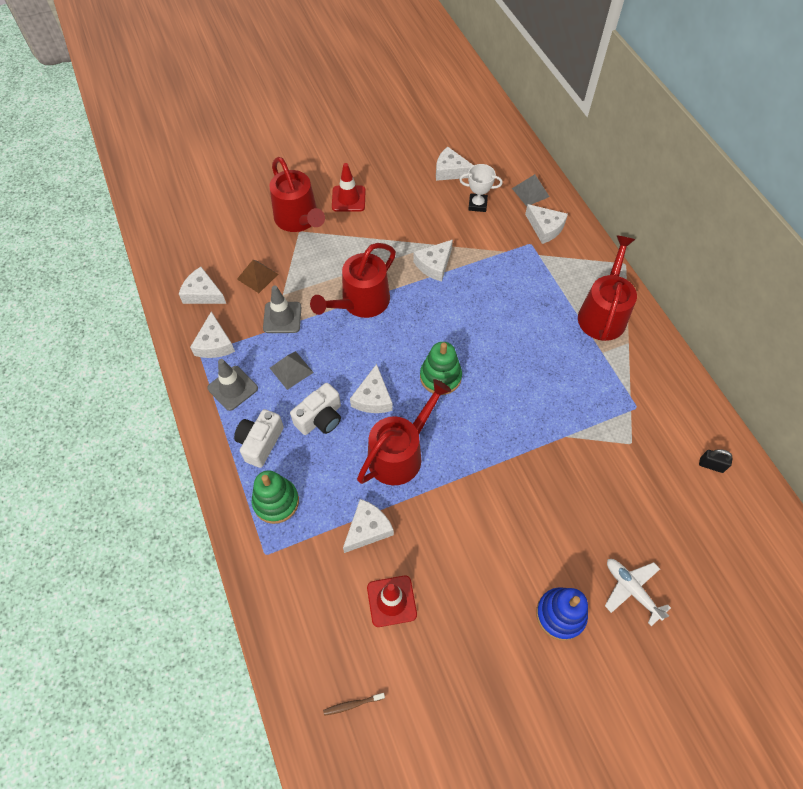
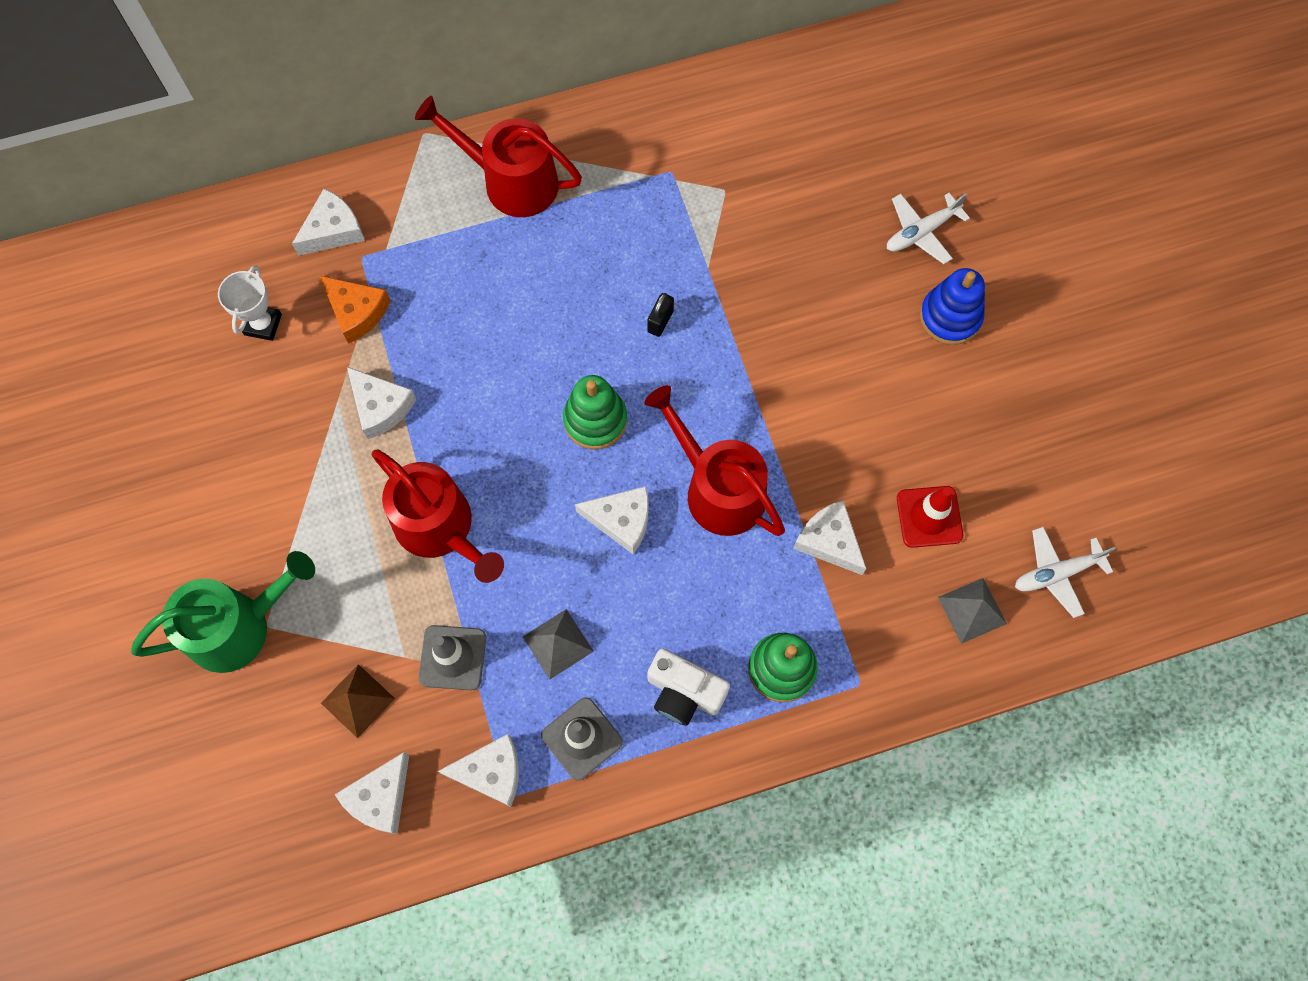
camera: 85 degrees left, 10 degrees up
red watering can [269,157,325,232] -> green watering can [131,551,315,673]
white camera [290,383,341,435] -> none
brown toothbrush [323,693,385,716] -> white plane [1015,527,1115,618]
red traffic cone [332,163,366,212] -> none
white cheese [436,147,474,181] -> none
grey pyramid [512,174,550,206] -> grey pyramid moved to [938,578,1007,644]
black padlock [699,449,733,473] -> black padlock moved to [647,293,674,337]
none -> orange cheese [320,276,390,344]

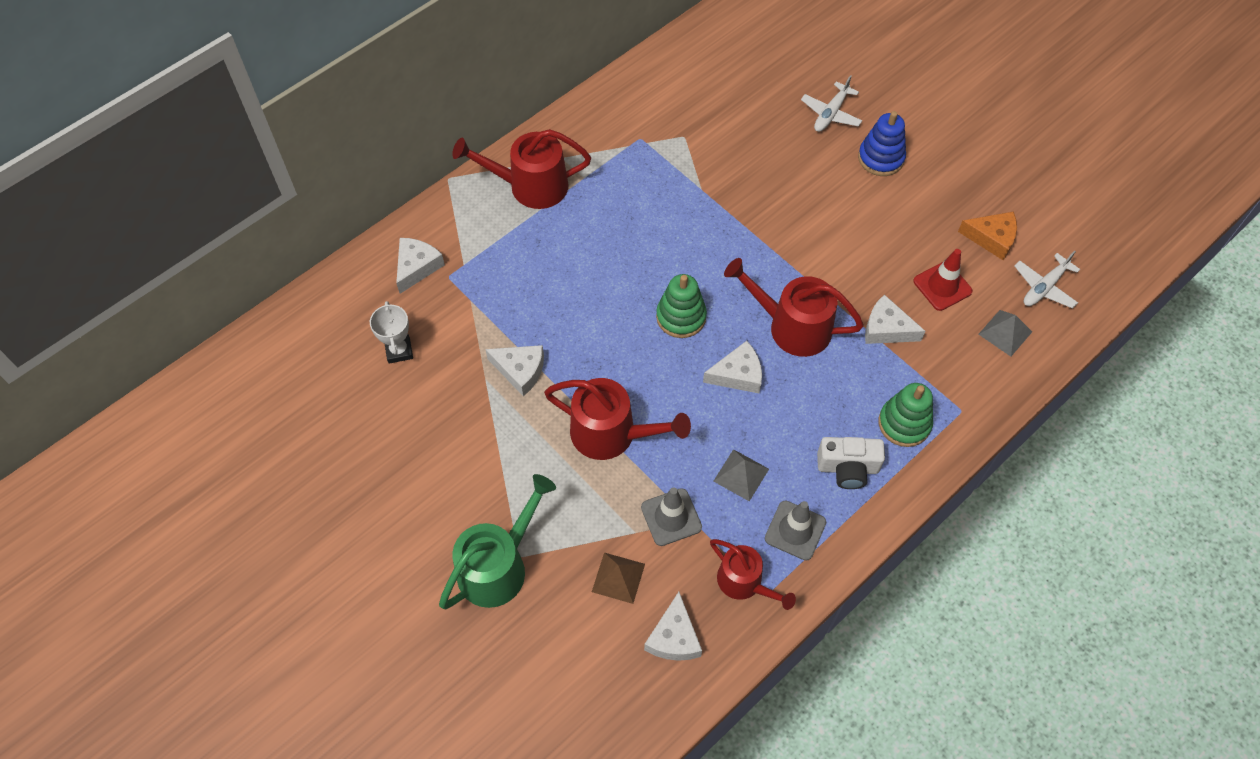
camera: 25 degrees left, 10 degrees down
orange cheese [320,276,390,344] -> orange cheese moved to [958,211,1017,260]
white cheese [438,734,519,807] -> red watering can [710,539,796,610]
black padlock [647,293,674,337] -> none

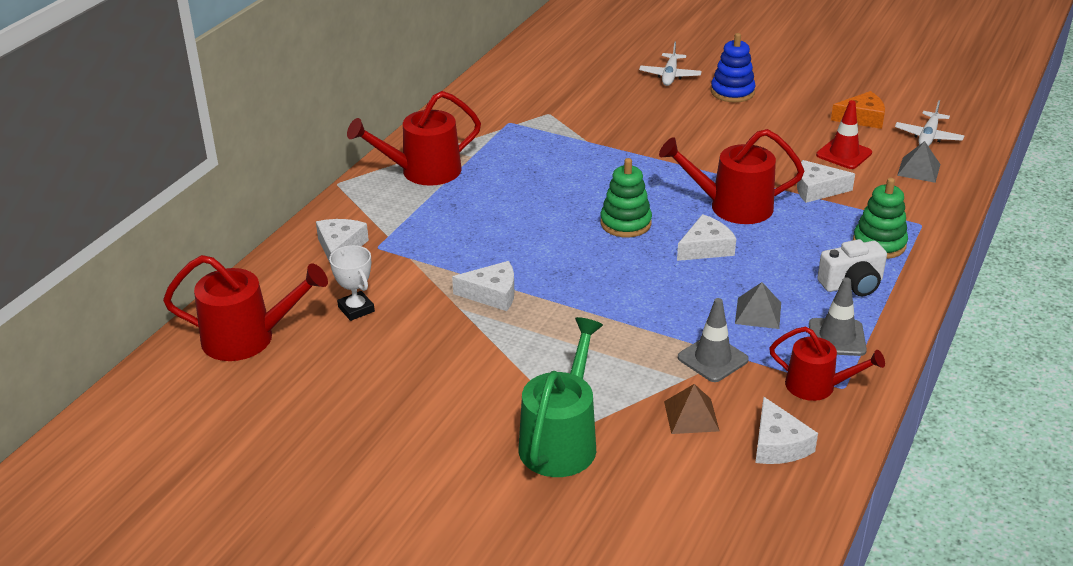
camera: 20 degrees left, 25 degrees down
red watering can [544,378,691,460] -> red watering can moved to [163,255,328,361]

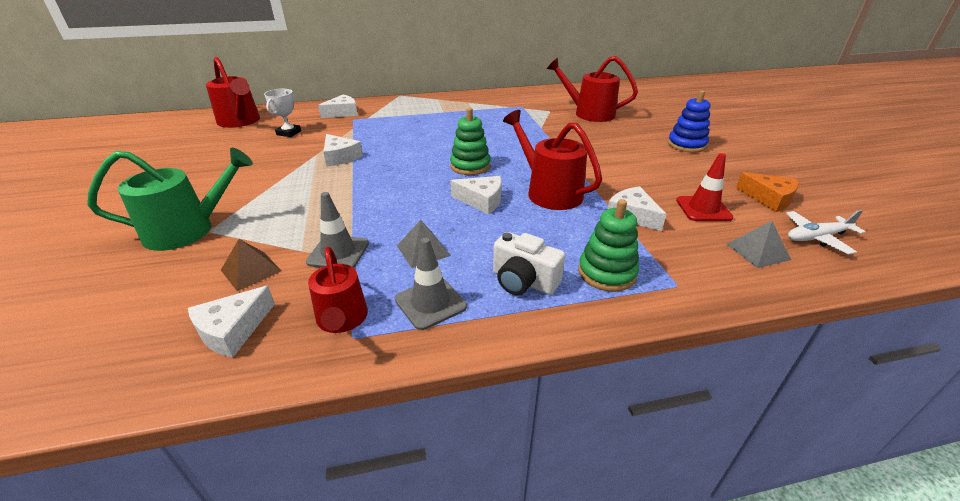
camera: 50 degrees right, 0 degrees up
red watering can [347,91,481,186] -> red watering can moved to [547,56,638,122]
white plane [639,42,702,86] -> none

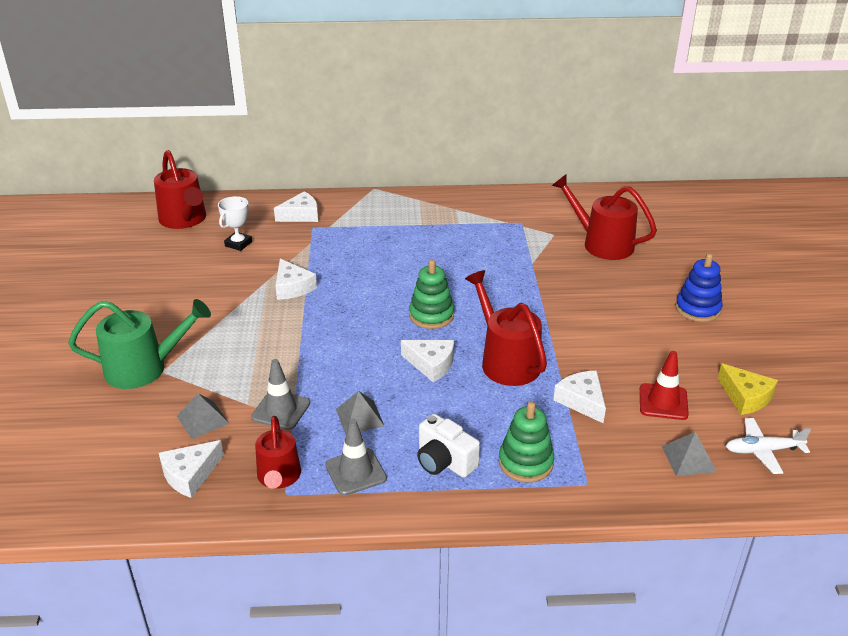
camera: 10 degrees right, 0 degrees up
brown pyramid [221,239,281,291] -> grey pyramid [177,393,230,439]
orange cheese [736,172,799,212] -> yellow cheese [718,363,778,415]

